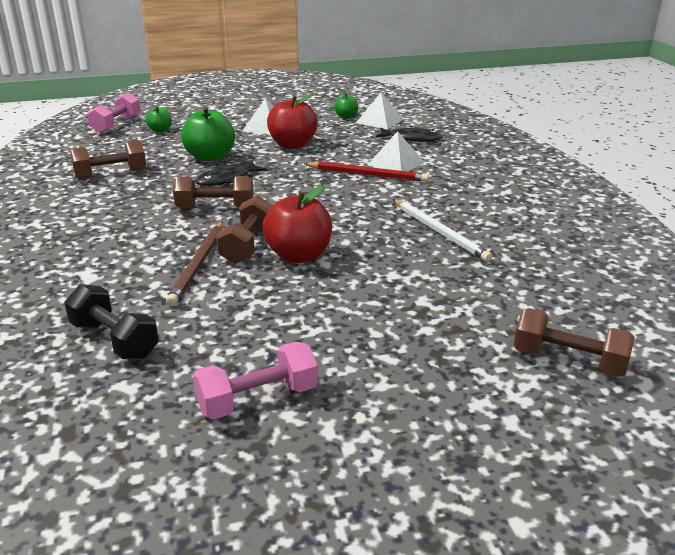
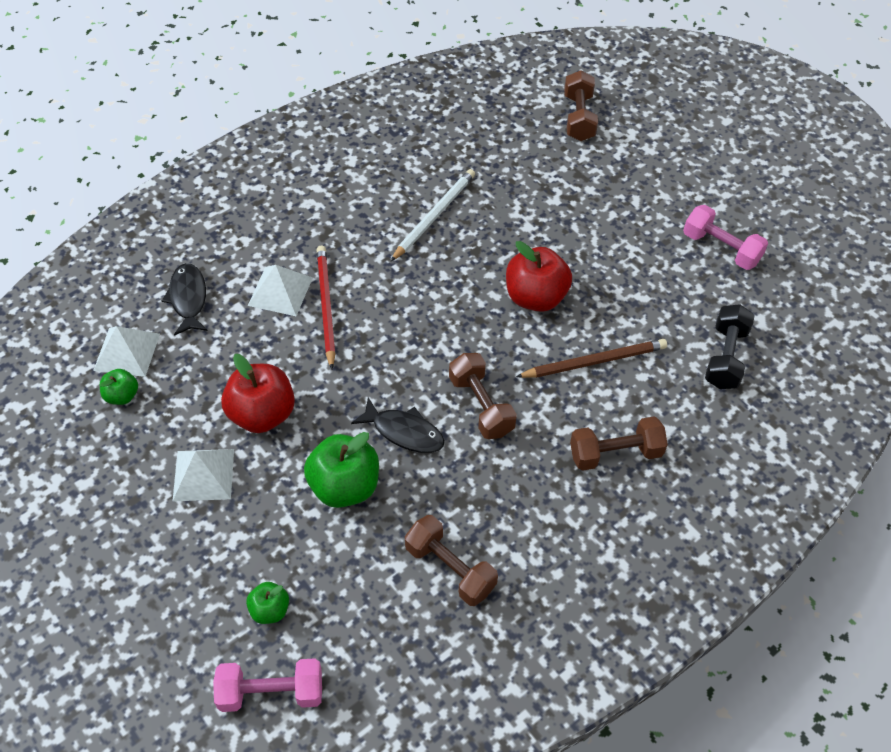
camera: 115 degrees left, 25 degrees up
brown dumbbell [216,196,273,264] -> brown dumbbell moved to [570,417,668,471]

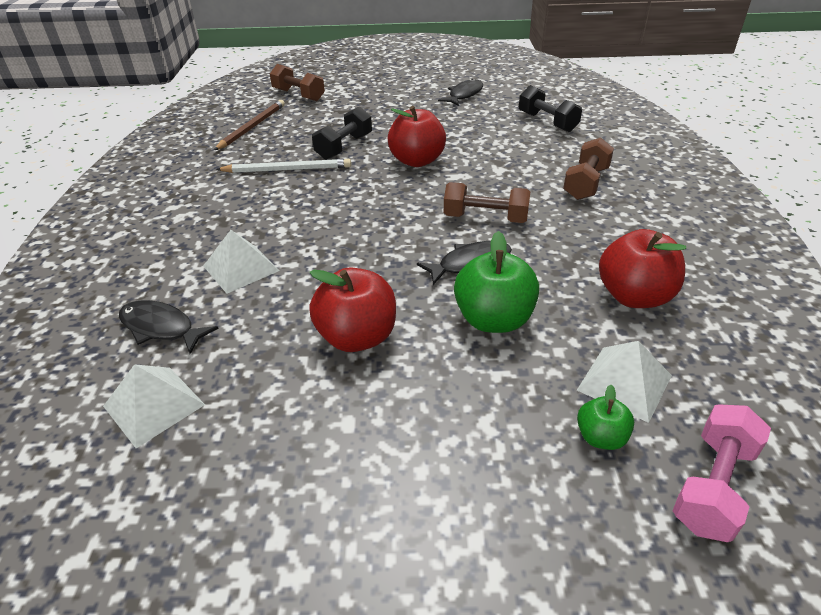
camera: 50 degrees left, 15 degrees down
green apple [100,369,138,405] -> none
white pyramid [172,449,234,502] -> white pyramid moved to [577,341,672,423]
red pencil [317,246,336,369] -> none
white pencil [391,169,475,261] -> white pencil turned 105 degrees clockwise [216,159,351,173]
brown dumbbell [405,515,498,606] -> red apple [599,229,686,308]
brown pencil [516,339,667,378] -> brown pencil moved to [214,100,285,150]
pink dumbbell [683,205,768,270] -> black fish [438,79,483,106]
none -> black dumbbell [312,106,372,159]

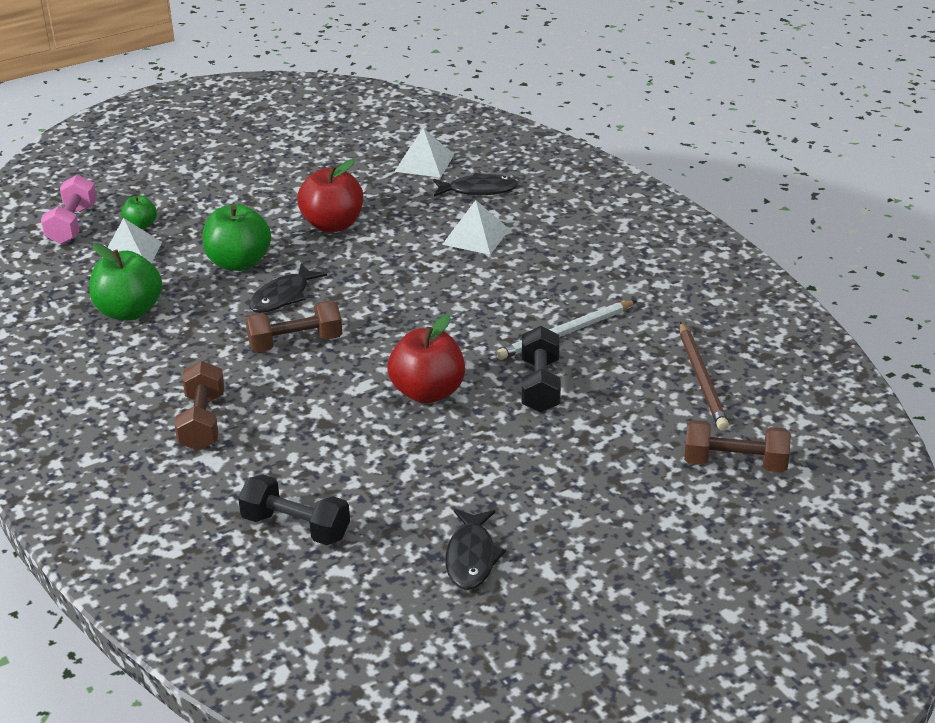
camera: 150 degrees right, 5 degrees down
red apple [599,229,686,308] -> green apple [89,243,162,320]

